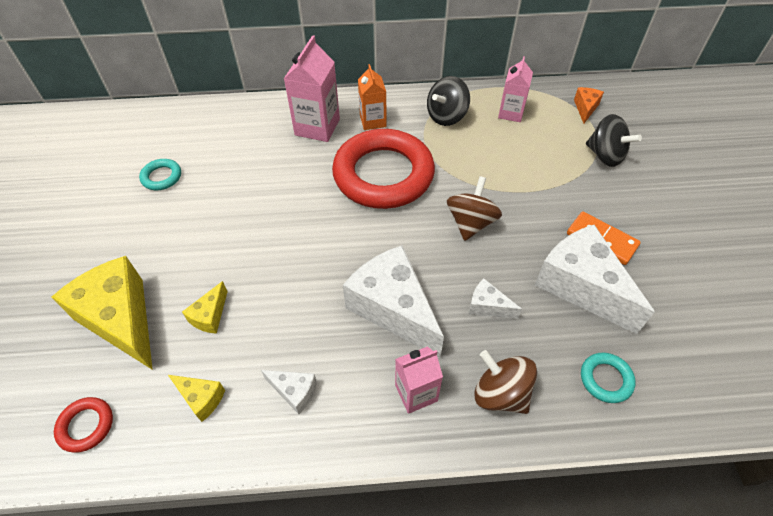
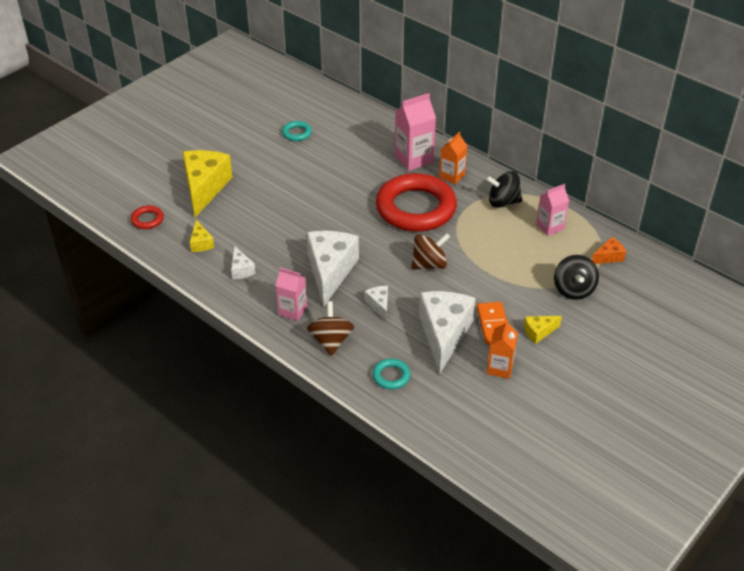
camera: 45 degrees right, 10 degrees down
yellow cheese [182,281,228,334] -> yellow cheese moved to [524,316,562,344]
none -> orange carton [487,320,518,379]

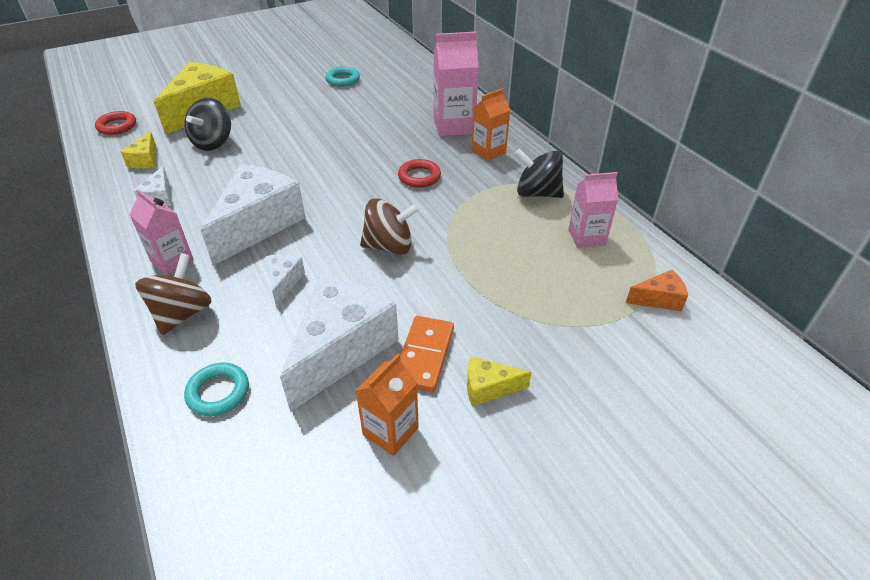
camera: 20 degrees right, 0 degrees up
red ring [376,173,457,232] -> red ring [398,159,441,188], size x0.40
black spinning top [554,255,599,300] -> black spinning top moved to [184,98,231,151]

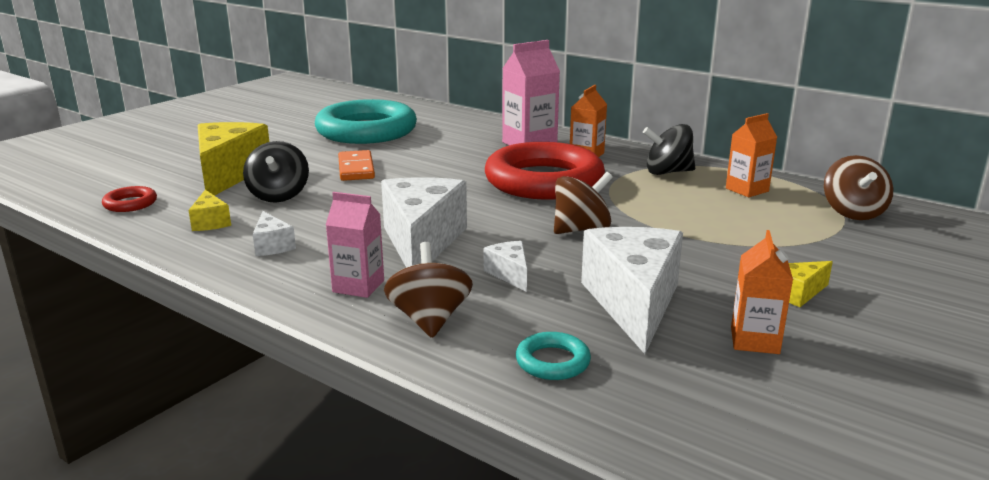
camera: 25 degrees left, 20 degrees down
turquoise ring [325,67,360,87] -> turquoise ring [315,99,417,144], size x2.50
red ring [398,159,441,188] -> red ring [485,142,605,199], size x2.50
orange domino [400,316,454,392] -> orange domino moved to [338,150,375,181]
pink carton [568,172,618,248] -> orange carton [726,113,777,197]
orange cheese [626,270,688,311] -> brown spinning top [824,155,893,220]

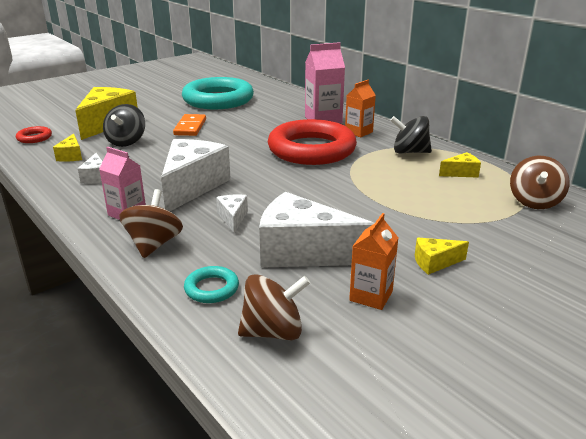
camera: 15 degrees right, 5 degrees up
brown spinning top [554,172,613,234] -> brown spinning top moved to [238,274,310,340]
white cheese [581,227,683,354] -> white cheese turned 90 degrees counterclockwise [259,192,375,268]
orange carton [726,113,777,197] -> yellow cheese [439,152,481,178]

